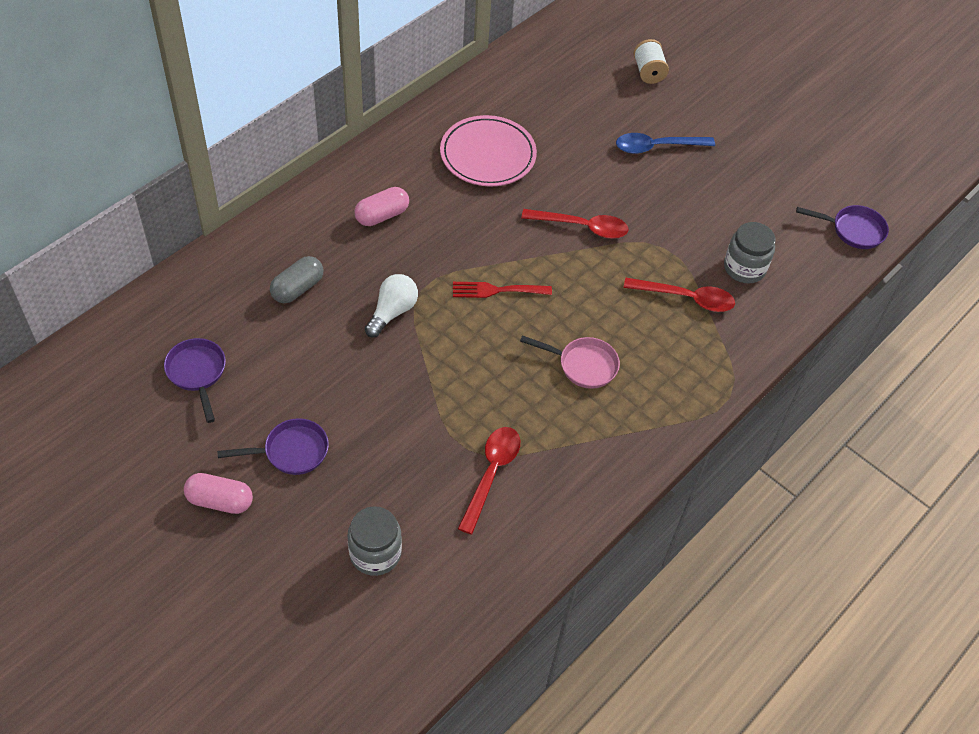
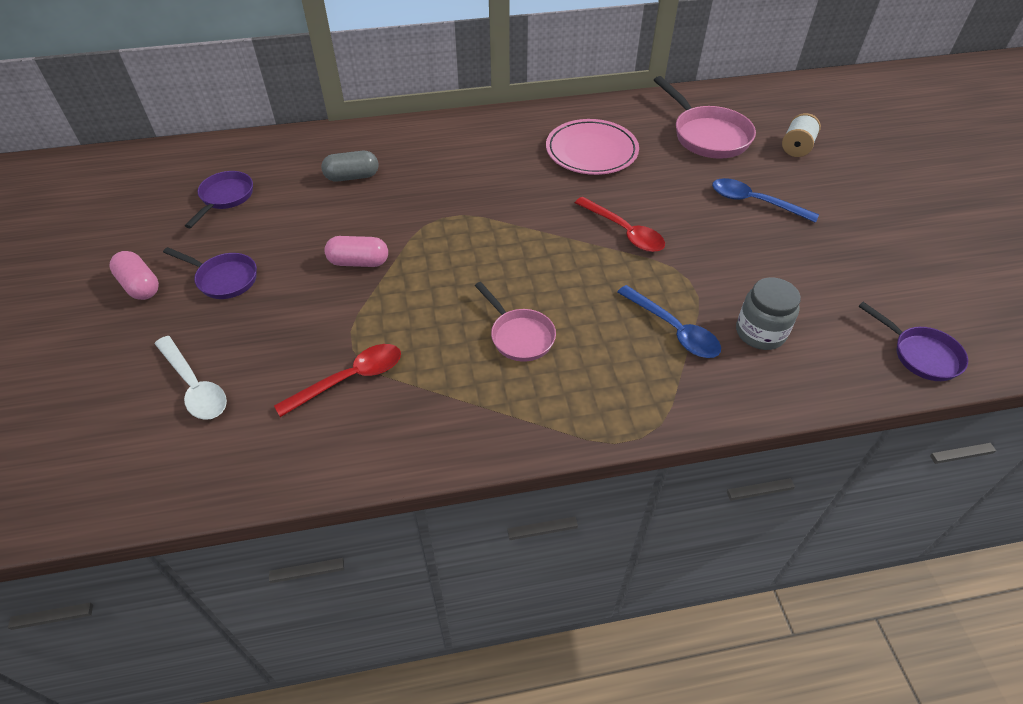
camera: 40 degrees right, 5 degrees down
grey jar [348,506,402,576] -> white spoon [155,336,227,420]
pink capsule [355,187,409,226] -> pink capsule moved to [324,236,388,267]
white light bulb [365,274,418,337] -> none
red fork [453,282,552,298] -> none
red spoon [623,278,735,312] -> blue spoon [617,285,721,358]
none -> pink pan [654,76,756,159]

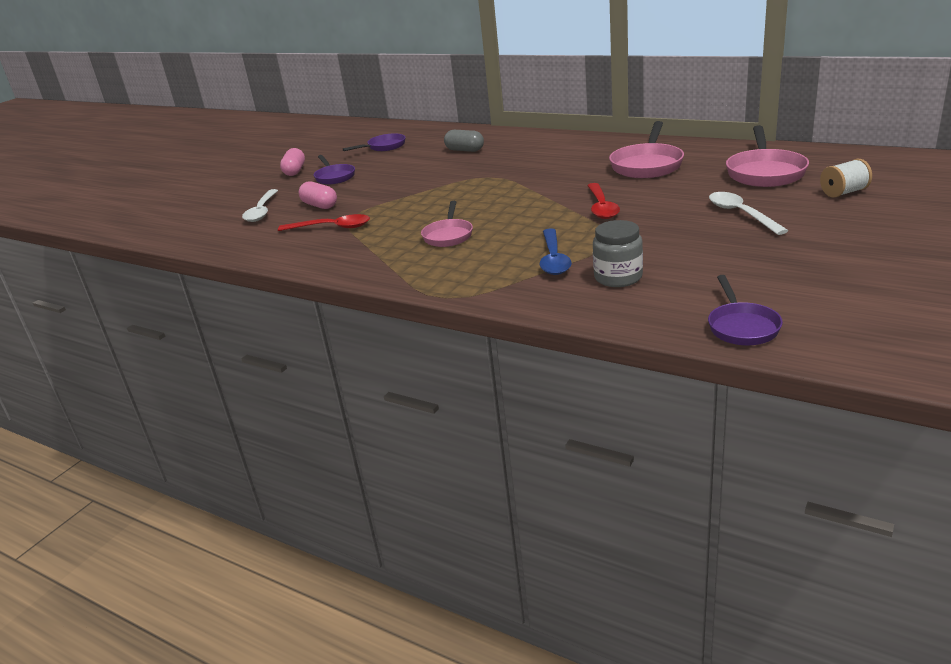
camera: 45 degrees right, 20 degrees down
pink capsule [324,236,388,267] -> pink capsule moved to [299,181,337,209]
pink plate [546,119,639,175] -> pink pan [609,121,684,178]
blue spoon [712,178,819,223] -> white spoon [709,192,789,235]

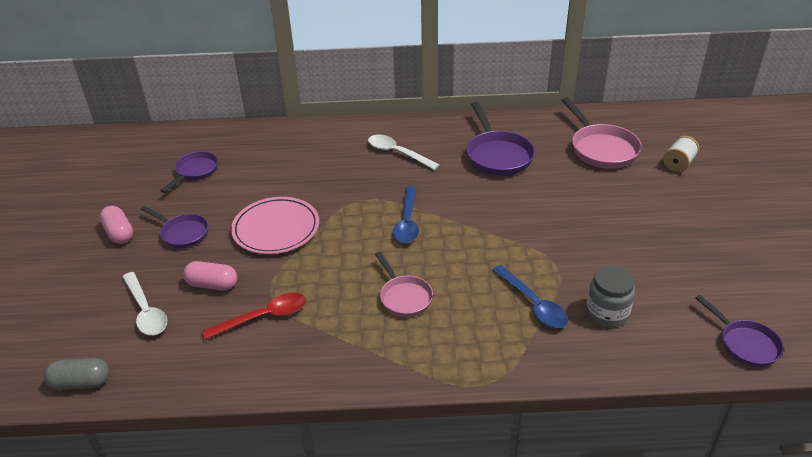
camera: 35 degrees left, 10 degrees up
grey capsule [444,130,484,152] -> grey capsule moved to [44,358,109,390]
red spoon [587,183,620,219] -> none
pink pan [609,121,684,178] -> purple pan [466,102,535,176]
white spoon [709,192,789,235] -> white spoon moved to [368,135,440,170]
none -> pink plate [231,197,319,254]
none -> blue spoon [393,186,419,243]

